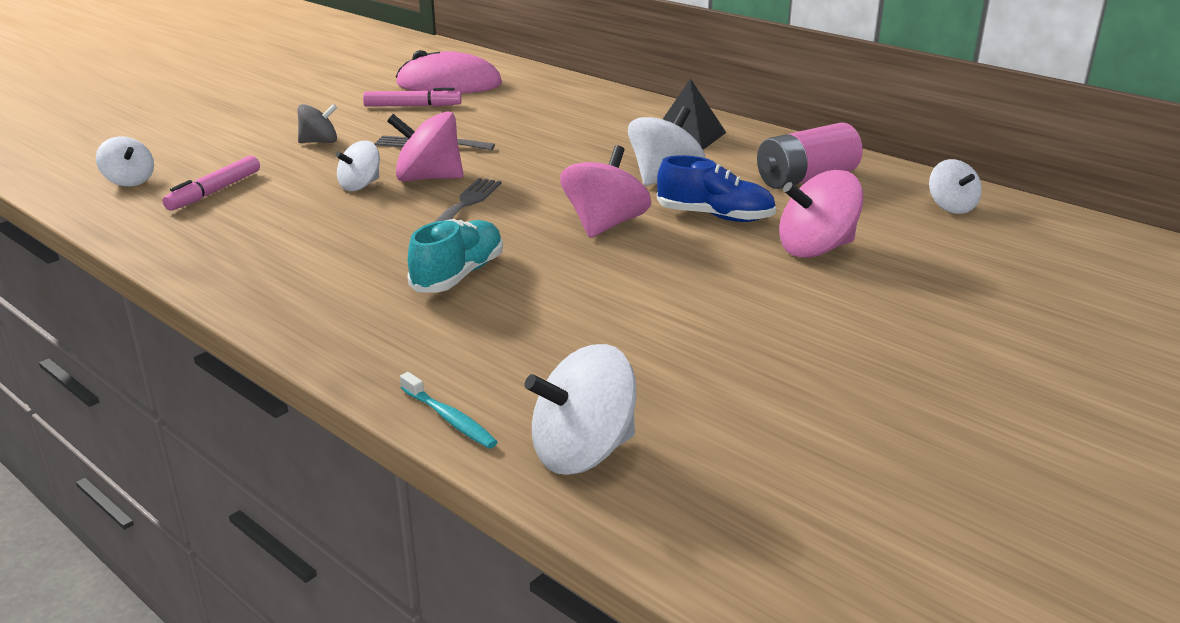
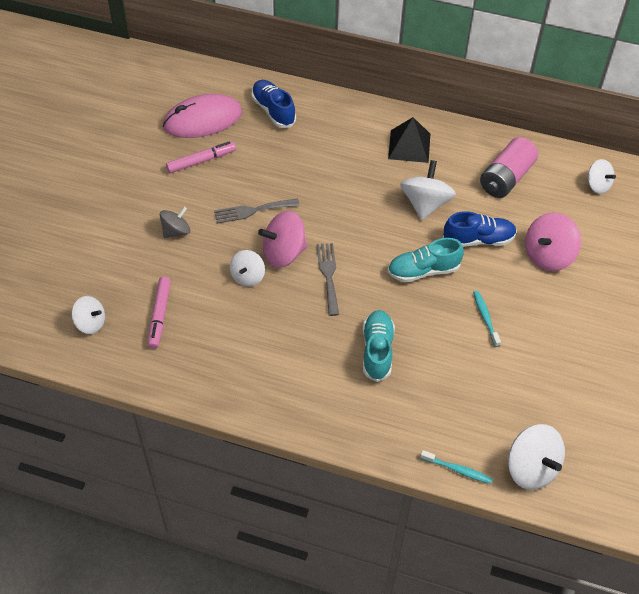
camera: 25 degrees left, 25 degrees up
white spinning top [525,344,636,475] -> white spinning top turned 75 degrees counterclockwise [508,424,565,490]
pink spinning top [560,146,652,238] -> turquoise shoe [388,238,464,282]
none -> blue shoe [251,80,296,128]
none -> turquoise toothbrush [473,291,501,347]

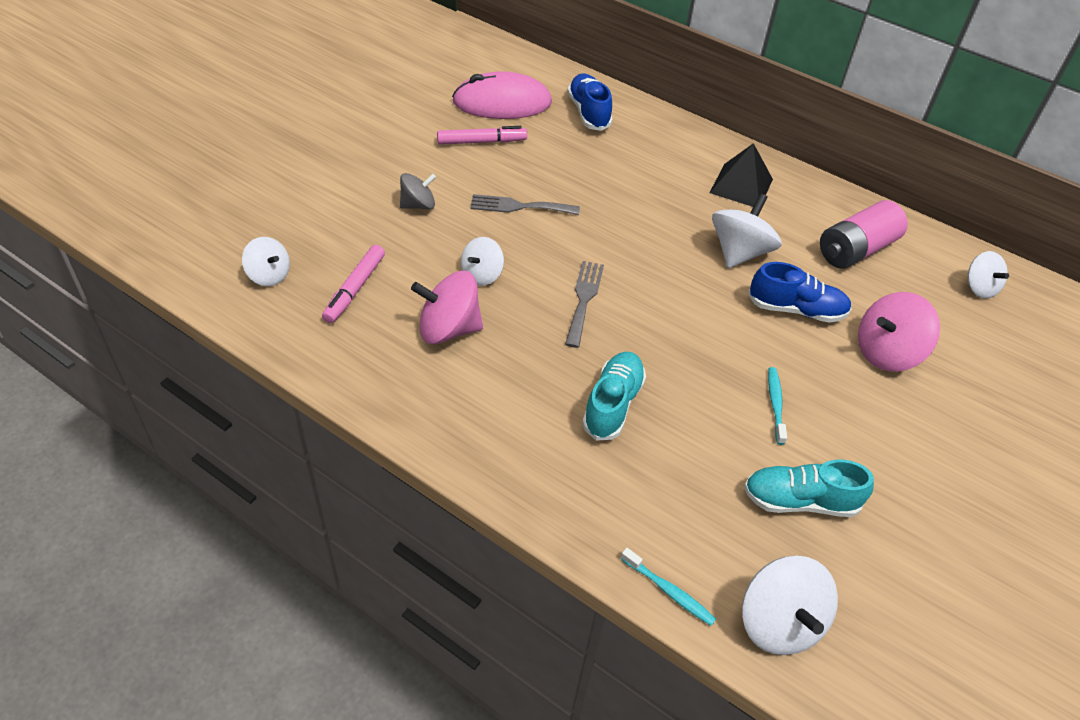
camera: 15 degrees right, 5 degrees down
pink spinning top [258,211,307,268] -> pink spinning top moved to [411,271,483,344]
turquoise shoe [388,238,464,282] -> turquoise shoe moved to [744,460,874,517]

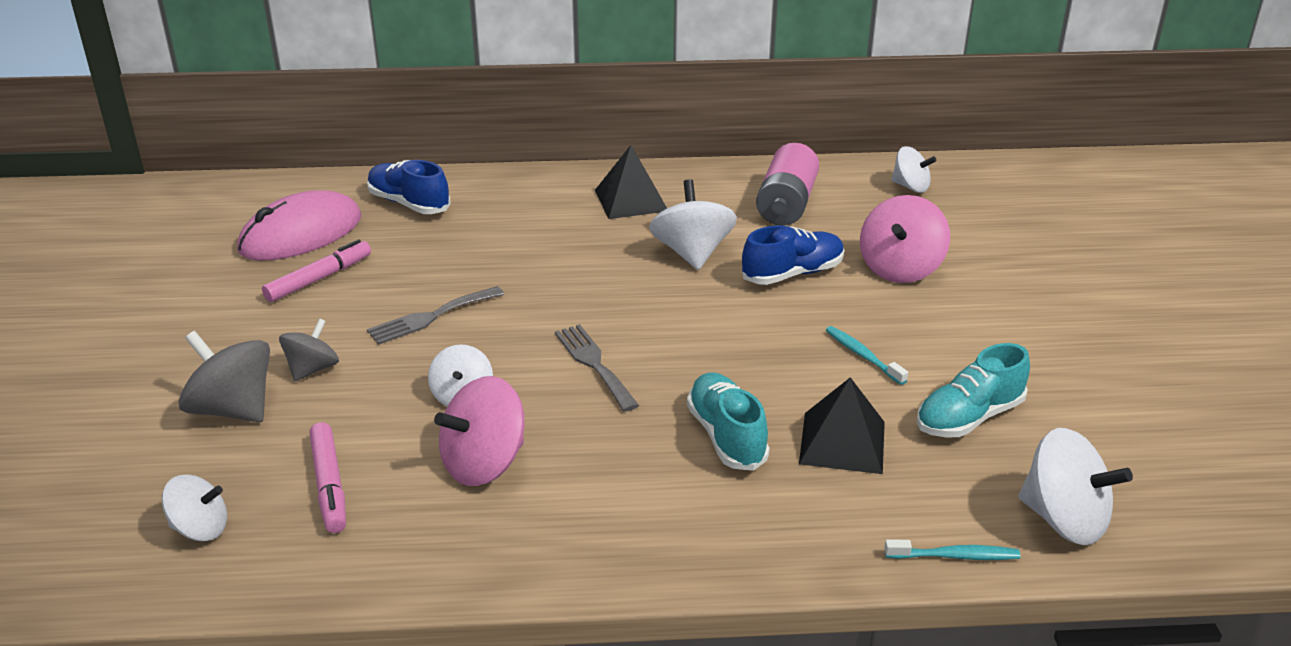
camera: 35 degrees left, 15 degrees down
none -> grey spinning top [178,331,270,422]
none -> black pyramid [799,377,885,474]

